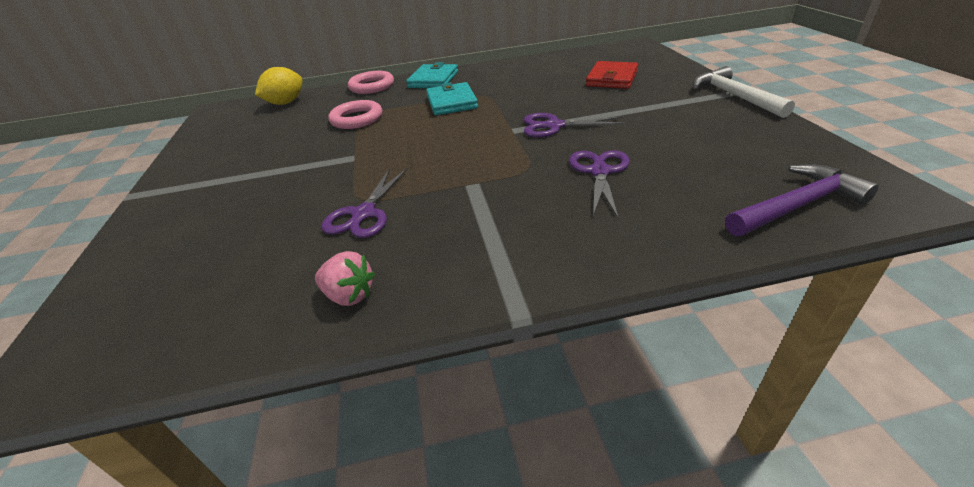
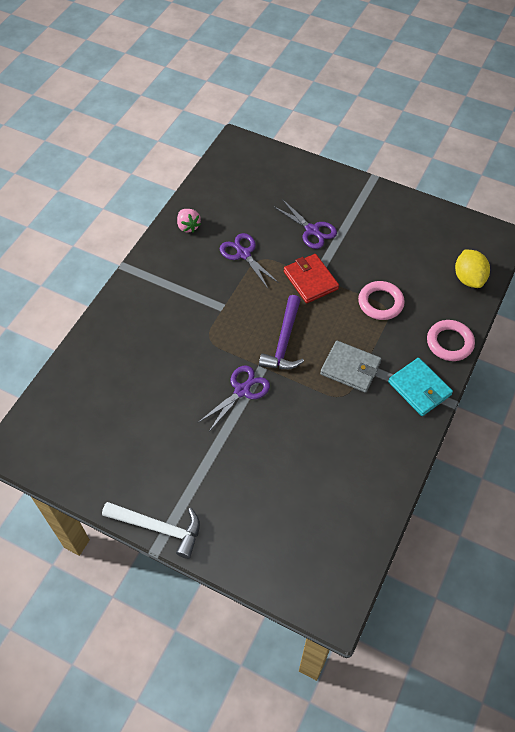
camera: 125 degrees right, 20 degrees up
pink strawberry [315,251,375,306] -> pink strawberry turned 90 degrees counterclockwise [177,209,201,232]
turquoise wallet [426,82,478,115] -> grey wallet [320,341,381,393]
purple scissors [569,150,630,218] -> purple scissors moved to [273,199,337,249]
red wallet [586,61,639,89] -> red wallet moved to [284,254,339,303]
purple hammer [725,164,879,236] -> purple hammer moved to [259,295,304,369]

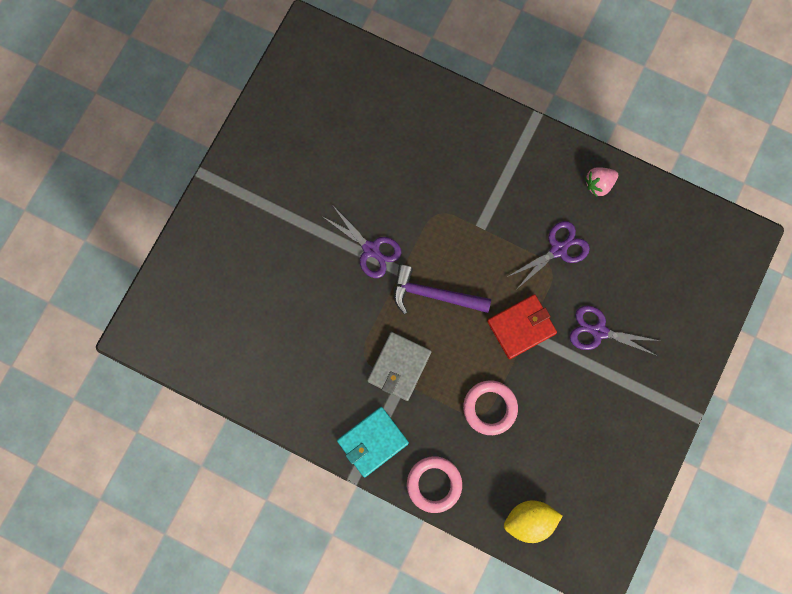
camera: 90 degrees right, 20 degrees up
white hammer [102,502,200,559] -> none
purple scissors [273,199,337,249] -> purple scissors turned 60 degrees clockwise [570,305,660,356]

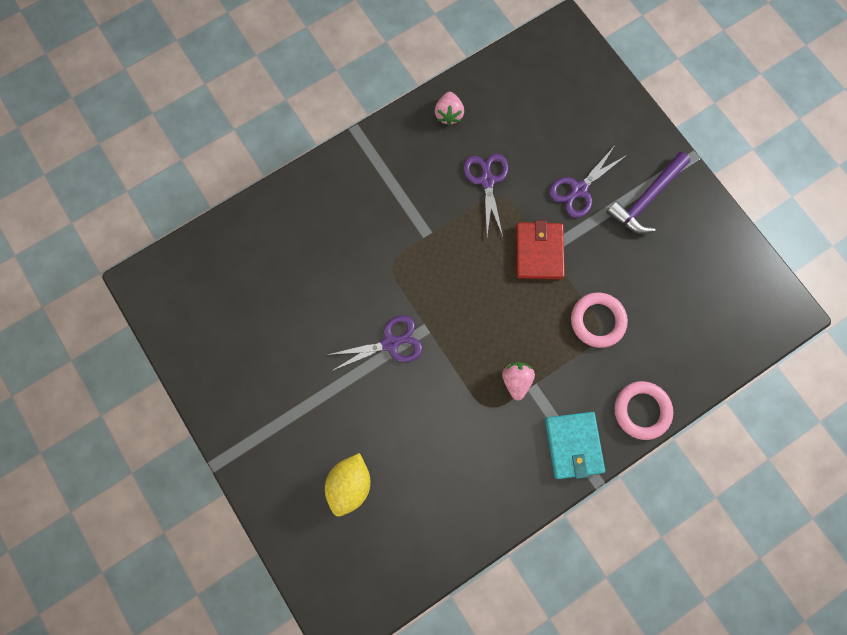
camera: 60 degrees left, 0 degrees up
grey wallet [367,332,431,401] -> pink strawberry [502,362,535,400]
purple hammer [394,265,491,314] -> purple hammer moved to [606,152,691,234]
yellow lemon [504,500,562,543] -> yellow lemon moved to [325,453,370,516]

